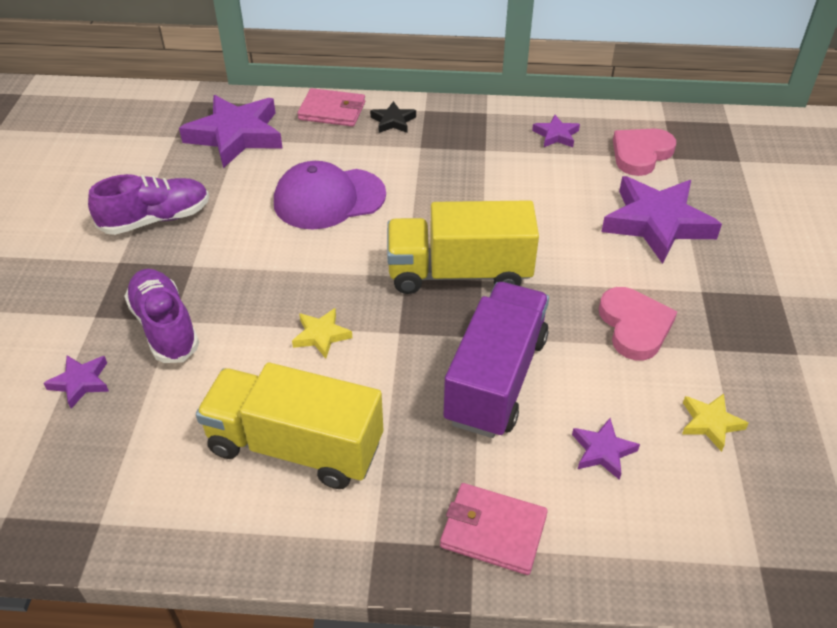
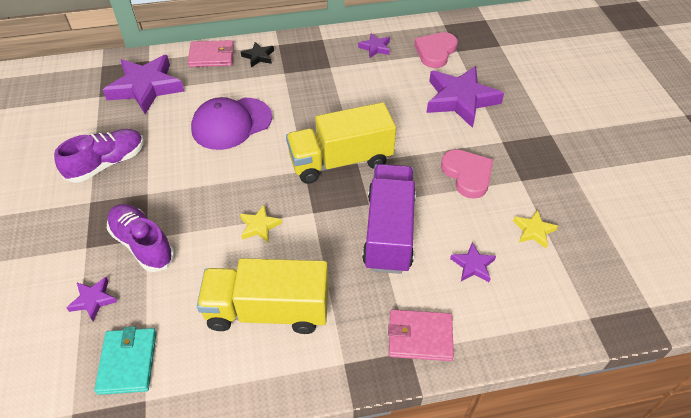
camera: 15 degrees left, 5 degrees up
none -> turquoise wallet [94,326,156,395]

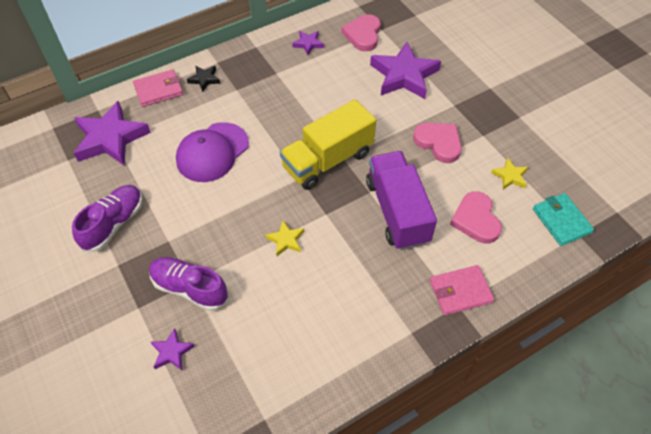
camera: 20 degrees left, 5 degrees up
turquoise wallet [94,326,156,395] -> turquoise wallet moved to [533,193,594,246]
yellow truck [197,258,329,334] -> none
purple star [450,242,496,282] -> pink heart [450,191,502,244]

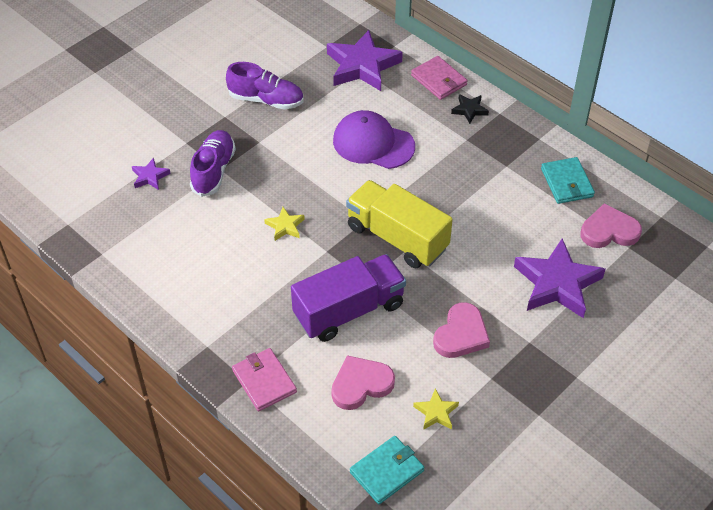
camera: 75 degrees right, 5 degrees down
purple star [292,31,324,55] -> turquoise wallet [541,157,595,204]

